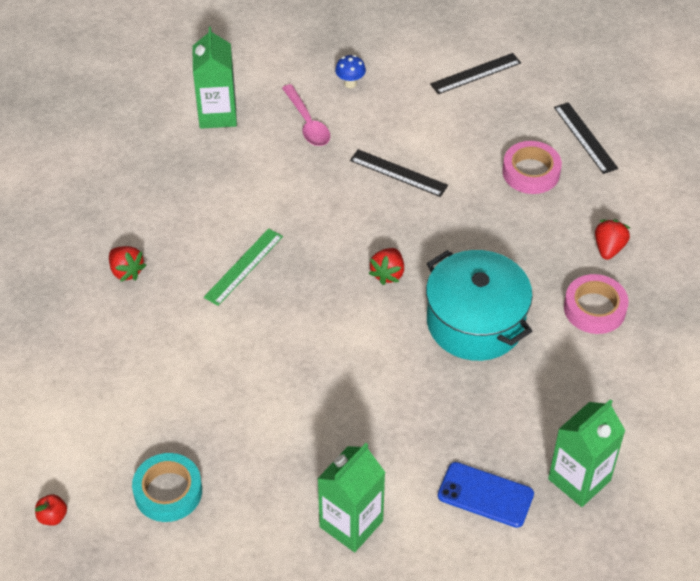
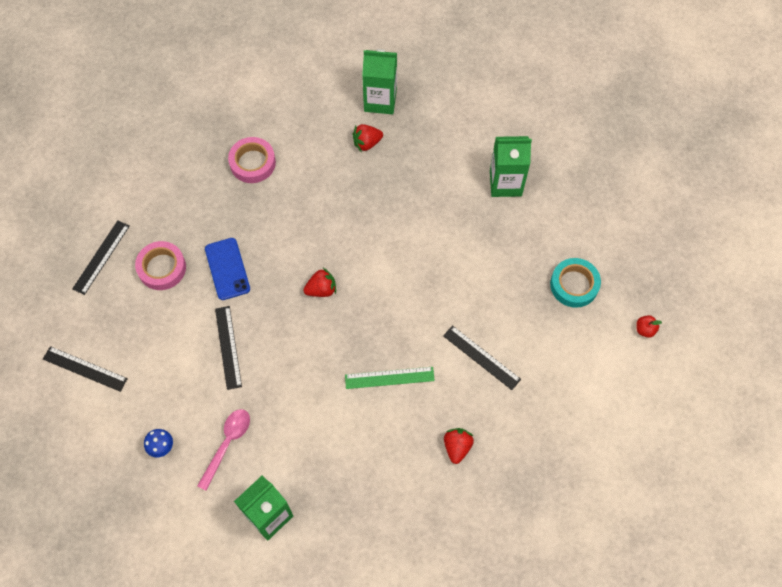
camera: 130 degrees left, 15 degrees up
turquoise pot [426,250,533,361] -> none
blue phone [438,462,534,528] -> blue phone moved to [205,238,250,300]
red strawberry [595,219,630,260] -> red strawberry moved to [353,124,383,151]
none -> black ruler [443,325,521,390]

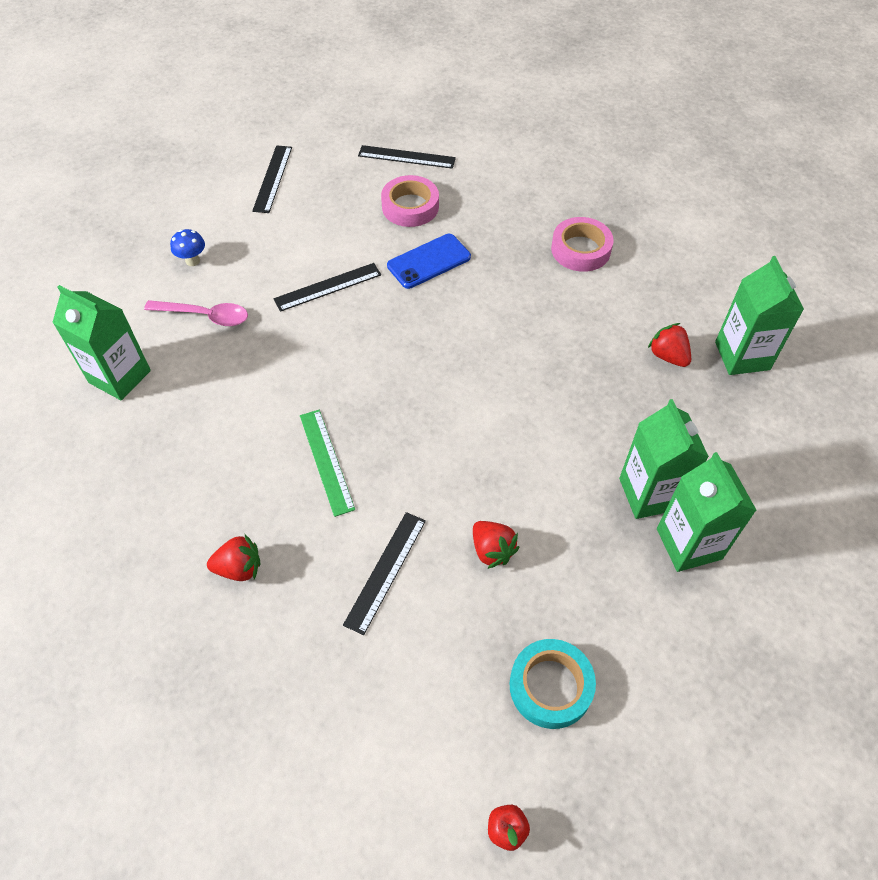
camera: 75 degrees right, 10 degrees down
red strawberry [303,268,336,297] -> red strawberry moved to [473,521,520,569]
none -> green carton [619,399,709,519]

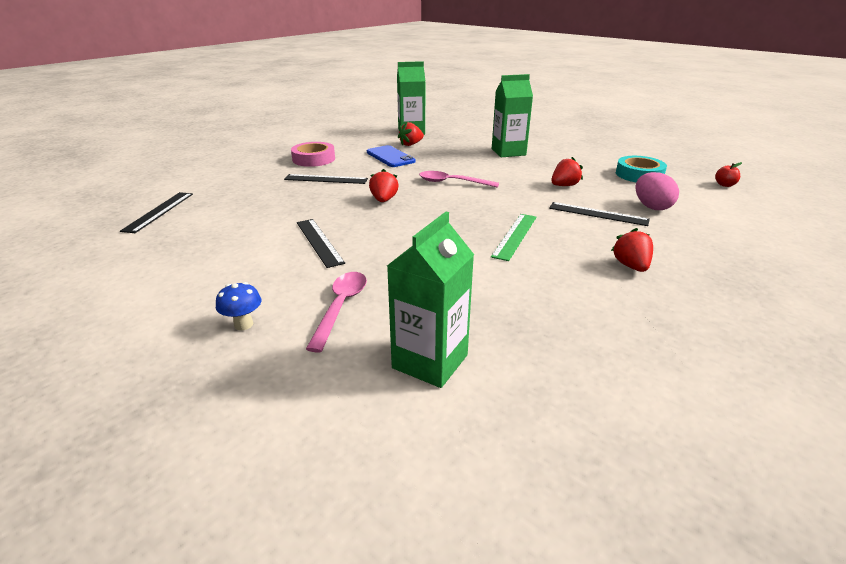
camera: 90 degrees left, 25 degrees down
black ruler [252,145,292,213] -> black ruler moved to [284,174,368,184]
green ruler [300,410,355,517] -> green ruler turned 45 degrees counterclockwise [491,214,537,261]
pink tape [381,175,439,227] -> none
blue phone [387,234,471,289] -> blue phone moved to [367,145,416,167]
green carton [657,452,757,572] -> none
none -> red strawberry [369,169,399,202]
none -> pink spoon [419,171,499,188]
none -> pink egg [636,172,679,210]

